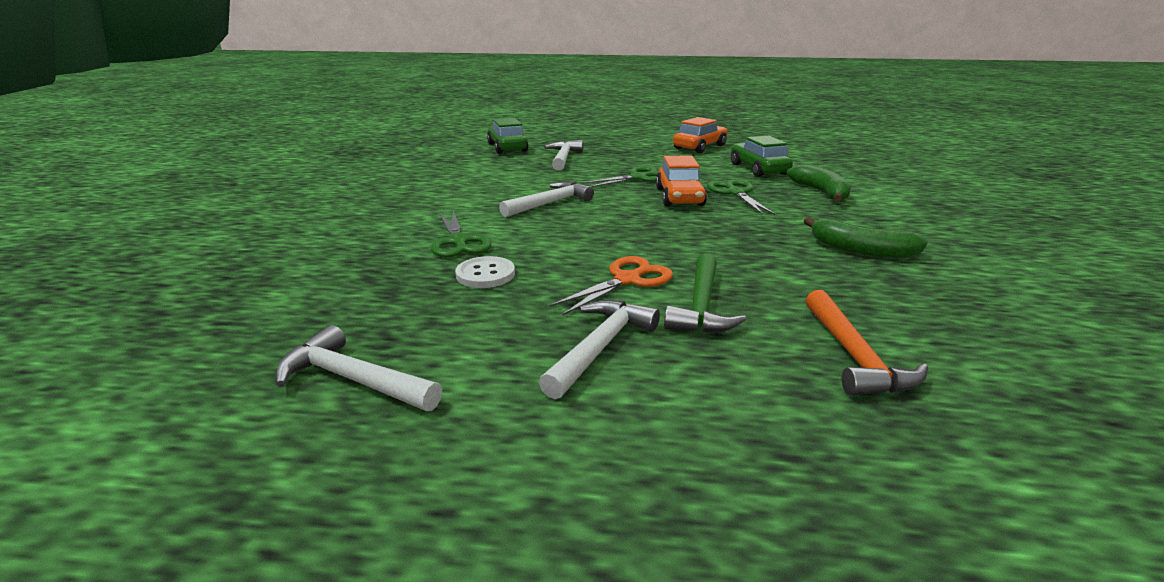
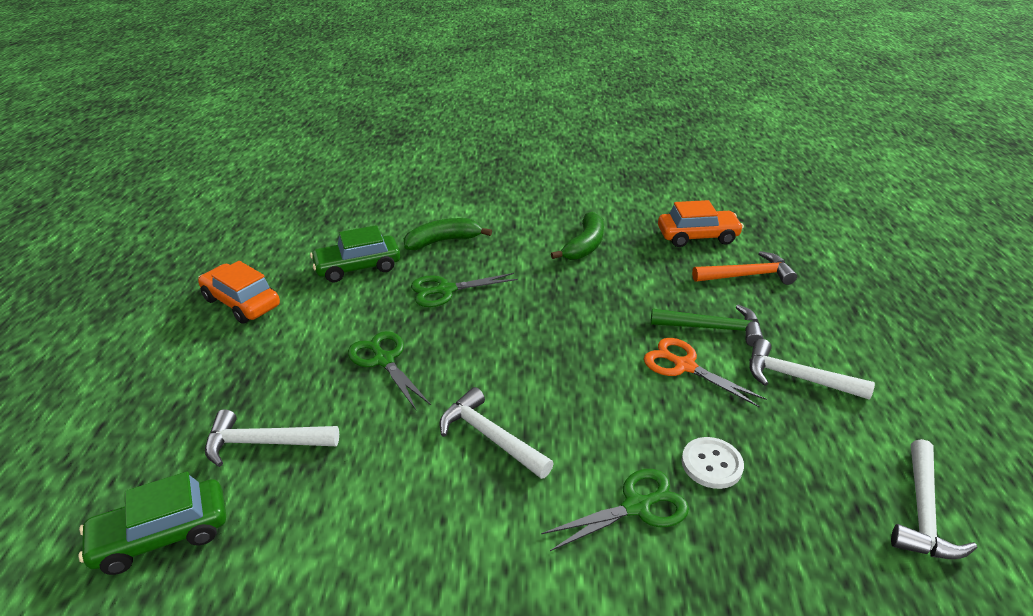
camera: 95 degrees left, 10 degrees up
orange car [656,156,707,206] -> orange car moved to [658,200,744,247]

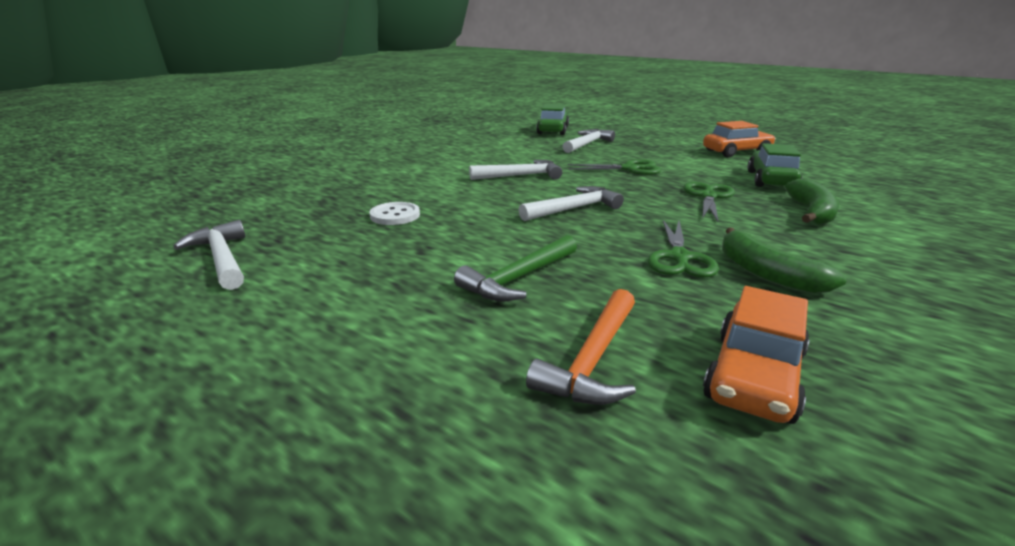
camera: 125 degrees right, 10 degrees down
green scissors [541,469,689,551] -> green scissors moved to [648,220,719,278]
orange scissors [644,338,767,408] -> none
white hammer [749,339,875,400] -> white hammer moved to [519,186,624,221]

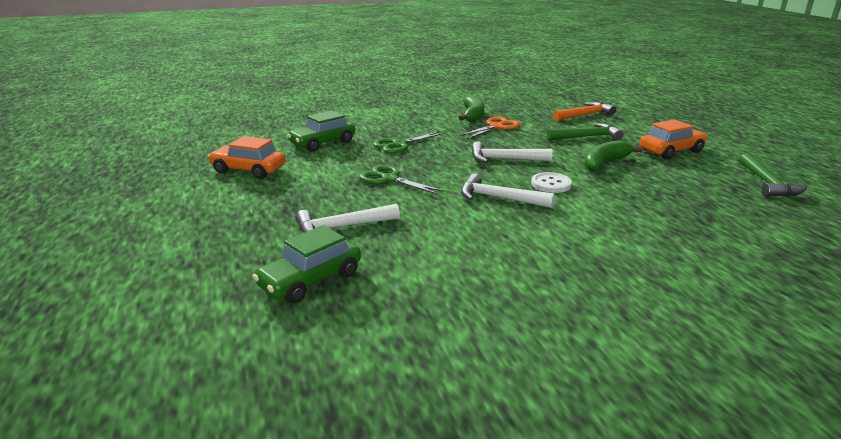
camera: 145 degrees left, 0 degrees up
white hammer [173,220,245,290] -> green hammer [739,153,807,197]
white button [369,202,420,225] -> white button moved to [531,172,572,193]
green scissors [648,220,719,278] -> orange scissors [459,117,520,139]
orange car [703,286,809,424] -> orange car moved to [640,119,707,159]
green banana [785,179,840,225] -> green banana moved to [584,140,643,171]

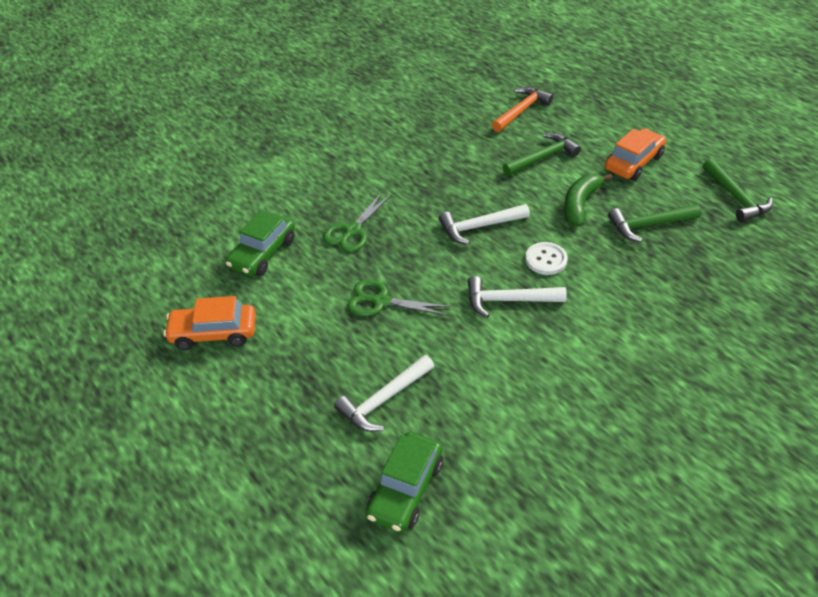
camera: 20 degrees left, 20 degrees up
green banana [459,95,484,122] -> none
orange scissors [459,117,520,139] -> none
none -> green hammer [608,204,701,242]

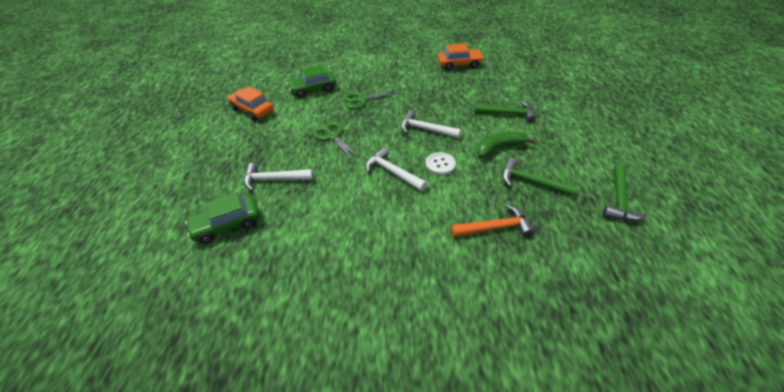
camera: 40 degrees right, 0 degrees up
orange hammer [492,87,553,132] -> orange hammer moved to [451,204,534,237]
orange car [605,128,666,181] -> orange car moved to [438,43,484,71]

